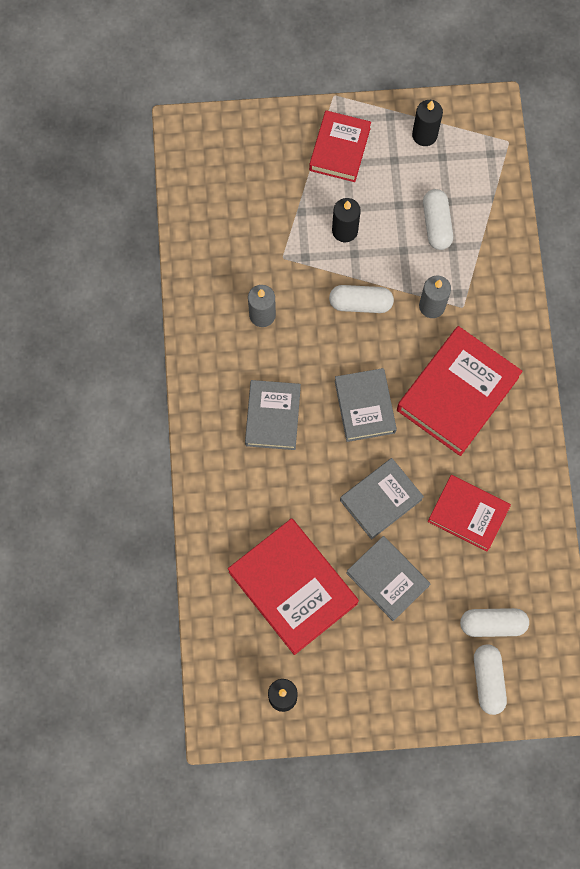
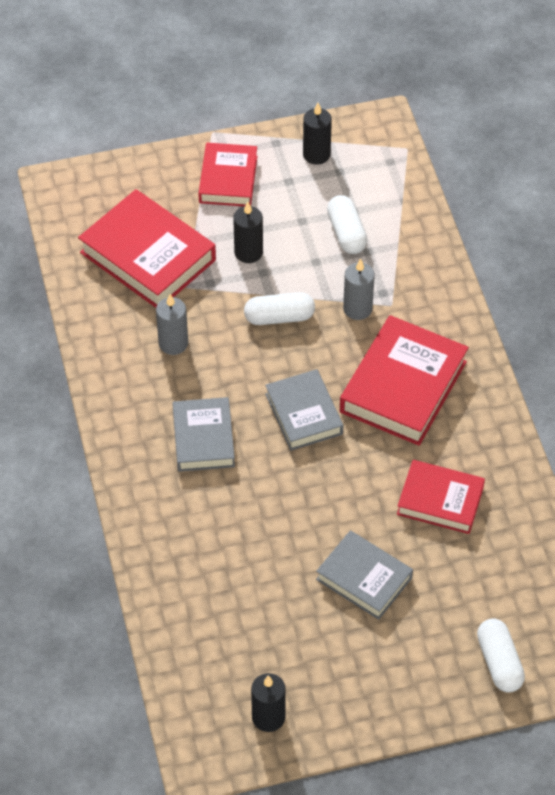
camera: 10 degrees left, 20 degrees down
red book [228,518,359,655] -> red book moved to [78,189,216,308]
grey book [340,458,424,540] -> none
white capsule [460,608,529,637] -> none

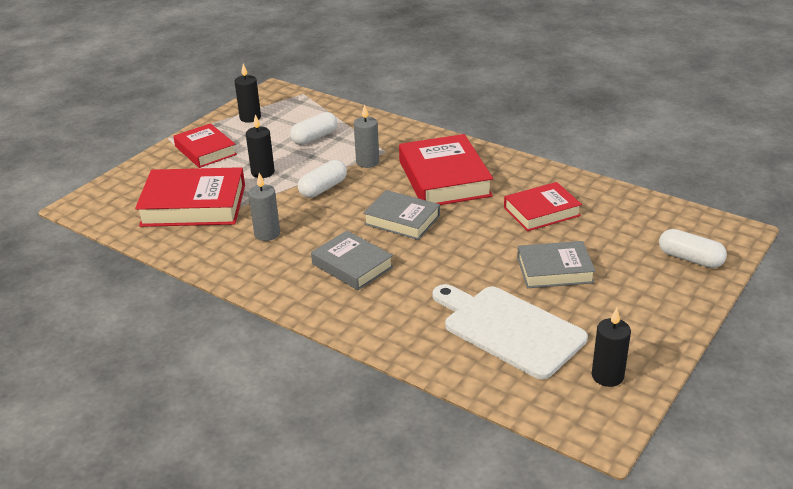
camera: 40 degrees left, 20 degrees down
white capsule [327,195,367,254] -> white capsule turned 75 degrees counterclockwise [290,112,338,145]
none -> white cutting board [432,284,588,379]

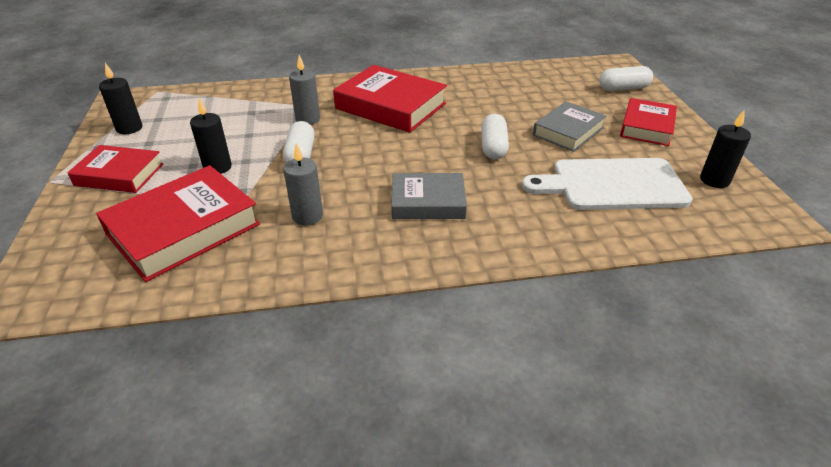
camera: 45 degrees left, 5 degrees up
white capsule [290,112,338,145] -> white capsule moved to [481,114,509,159]
grey book [363,190,440,240] -> none
red book [504,182,582,231] -> red book moved to [620,98,677,146]

